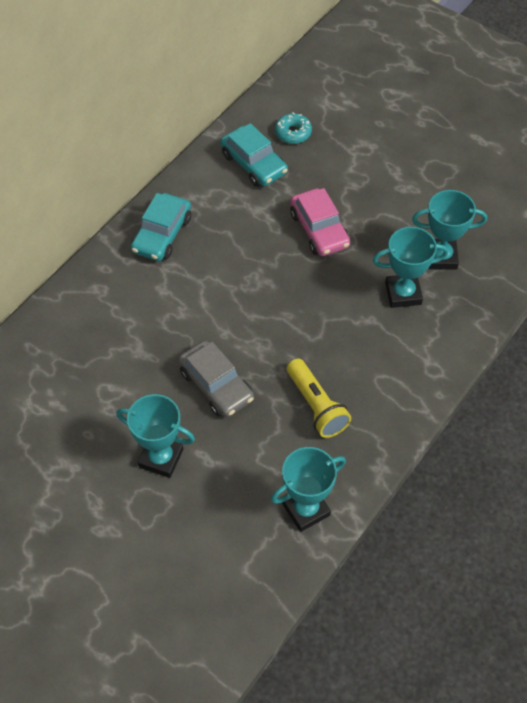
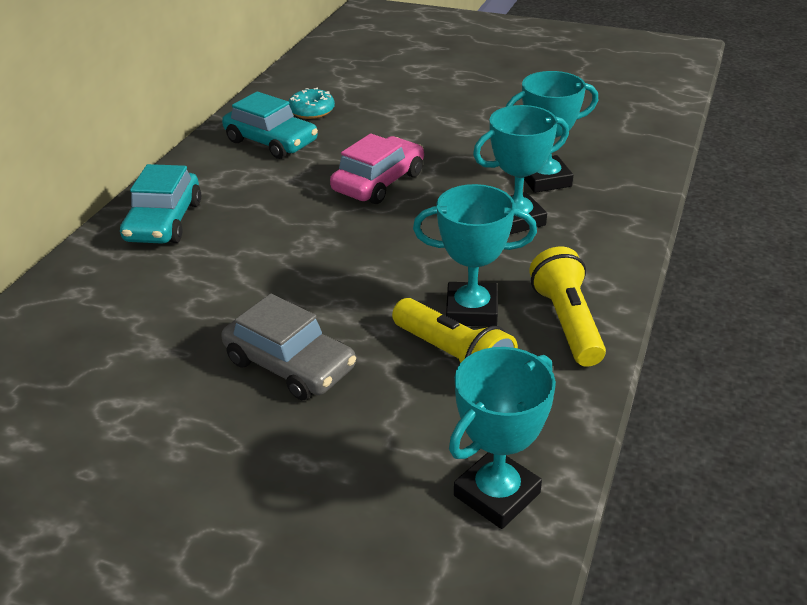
camera: 15 degrees left, 20 degrees down
turquoise trophy [116,394,195,478] -> turquoise trophy moved to [413,184,537,327]
pink car [290,188,350,256] -> pink car turned 105 degrees counterclockwise [330,134,424,204]
none -> yellow flashlight [529,247,606,367]

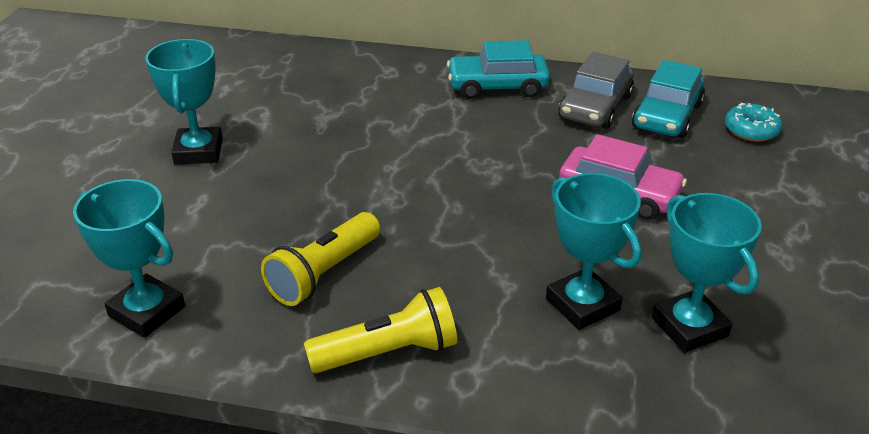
camera: 80 degrees right, 0 degrees up
grey car [221,294,356,400] -> grey car moved to [559,52,634,129]
turquoise trophy [413,184,537,327] -> turquoise trophy moved to [145,39,223,165]

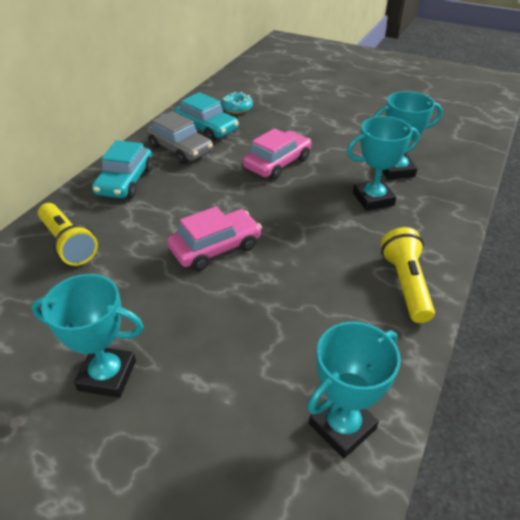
camera: 75 degrees left, 5 degrees up
yellow flashlight [261,212,380,306] -> yellow flashlight moved to [38,203,98,266]
none -> pink car [167,207,262,271]

